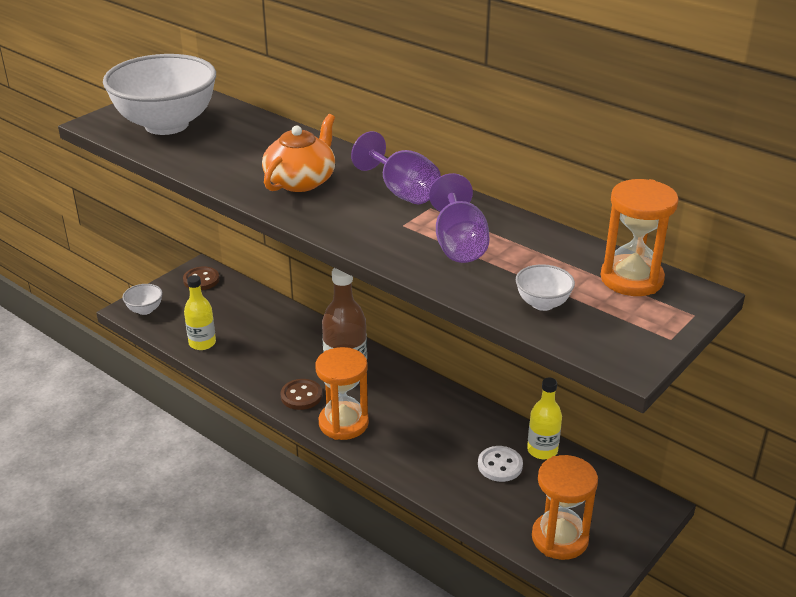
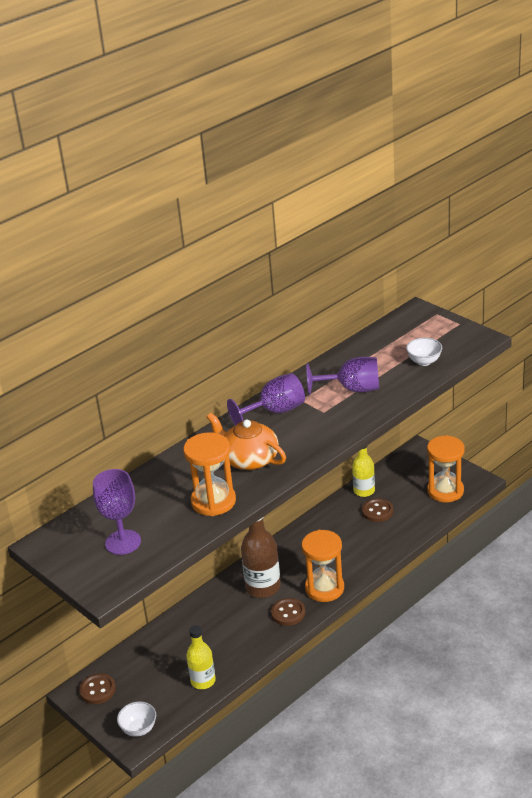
camera: 80 degrees left, 0 degrees up
white bowl [103,54,216,135] -> purple goblet [93,469,141,555]
white button [478,446,523,482] -> brown button [362,498,393,522]
orange hourglass [601,179,679,296] -> orange hourglass moved to [183,432,236,516]

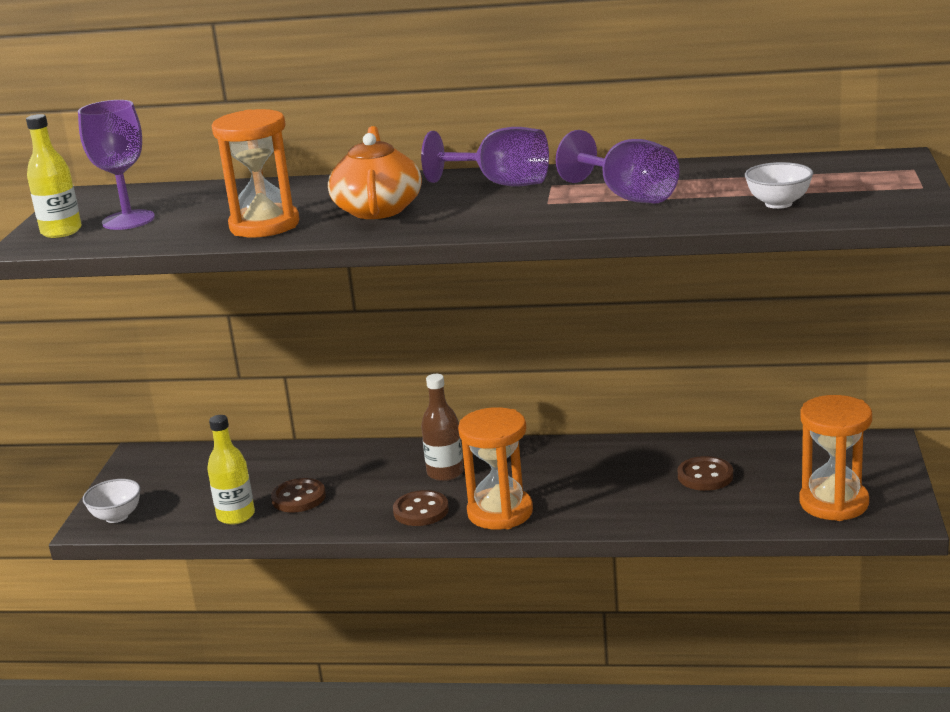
camera: 50 degrees right, 10 degrees down
brown button [79,673,116,704] -> brown button moved to [271,478,326,512]
brown bottle [241,517,281,598] -> brown bottle [421,374,464,481], size x0.66
yellow bottle [352,446,375,497] -> yellow bottle moved to [26,114,82,238]

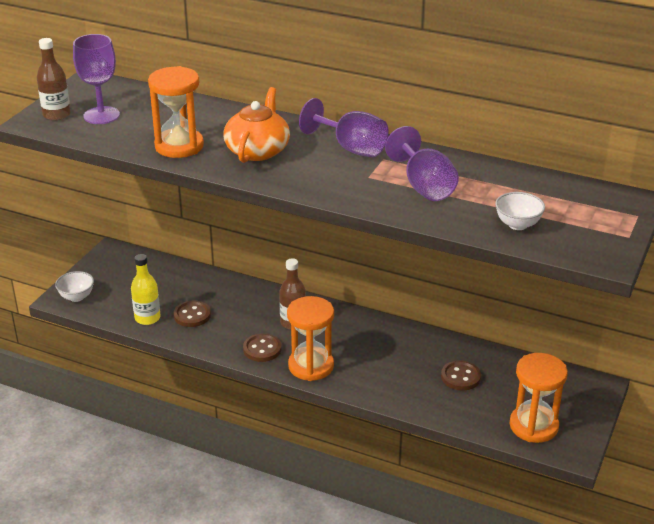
camera: 15 degrees right, 10 degrees up
yellow bottle [26,114,82,238] -> brown bottle [37,38,71,121]

